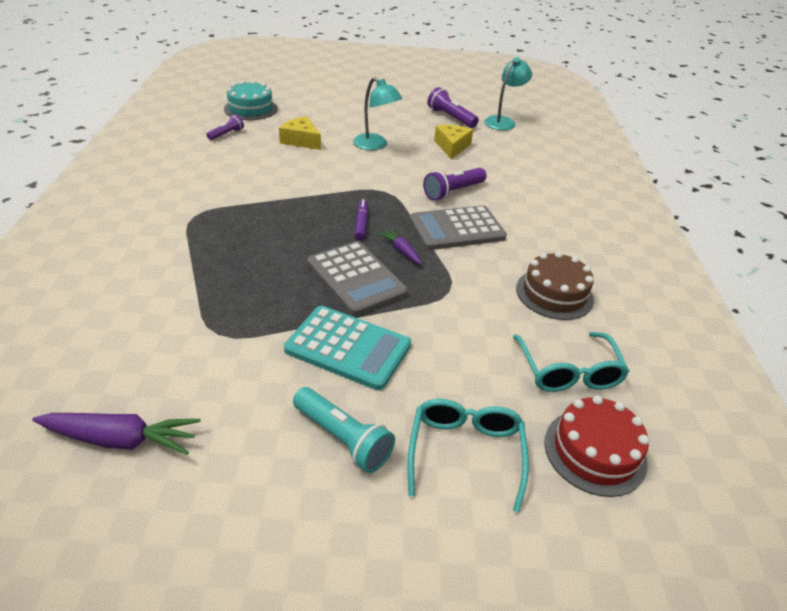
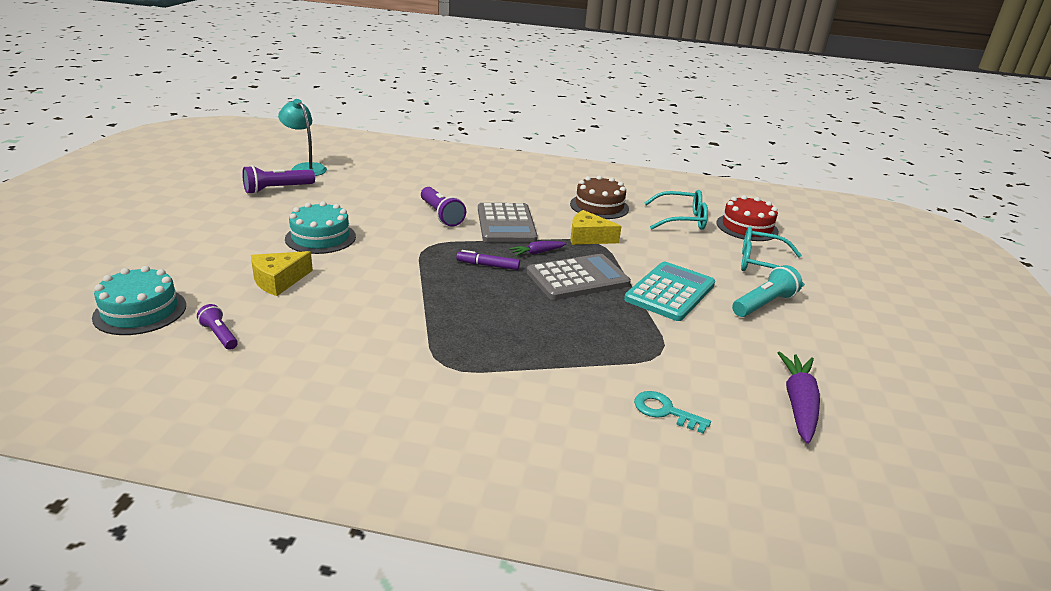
camera: 80 degrees left, 10 degrees down
turquoise lamp [353,77,402,150] -> turquoise cake [285,201,356,254]
yellow cheese [434,125,473,159] -> yellow cheese moved to [571,210,622,245]
none -> turquoise key [634,391,711,434]

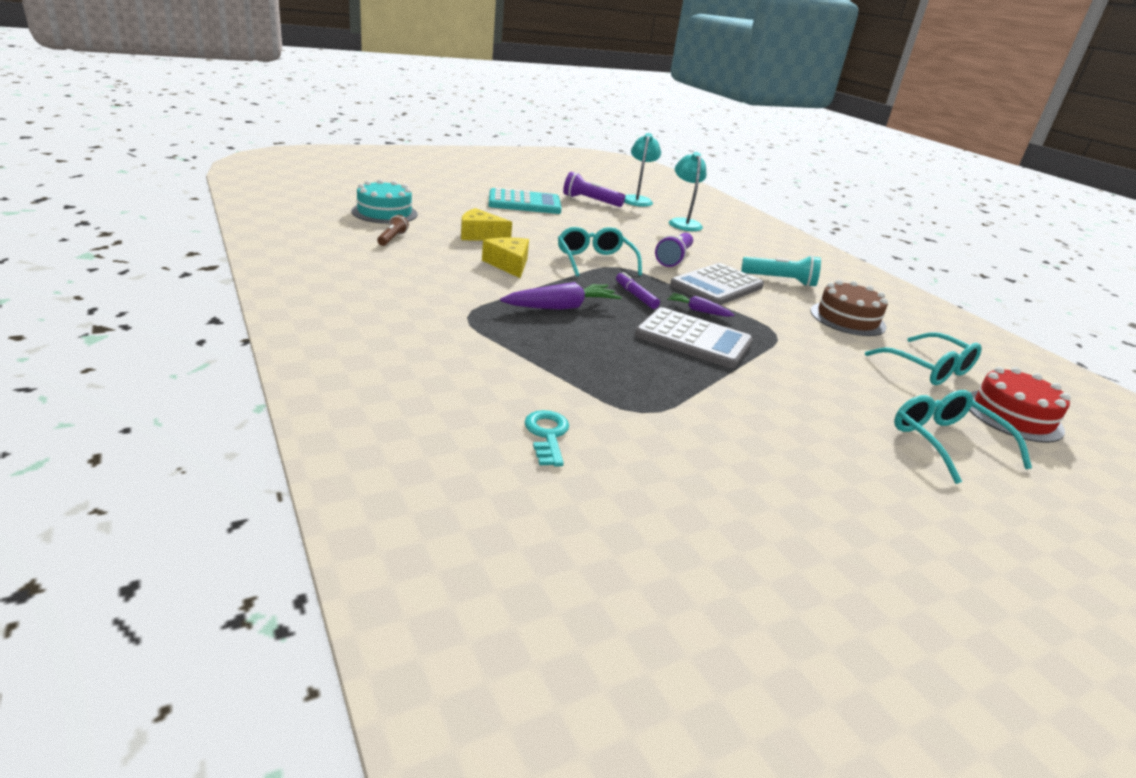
camera: 50 degrees right, 0 degrees up
purple flashlight [197,304,238,350] -> brown flashlight [377,215,409,246]
turquoise cake [285,201,356,254] -> none
yellow cheese [571,210,622,245] -> yellow cheese moved to [482,237,529,278]
turquoise calculator [624,262,715,321] -> turquoise calculator moved to [489,188,562,214]
turquoise flashlight [732,265,803,317] -> turquoise flashlight moved to [741,255,821,287]
purple carrot [777,351,820,444] -> purple carrot moved to [500,282,622,310]
none -> turquoise glasses [558,227,642,277]
none -> turquoise lamp [669,152,707,231]

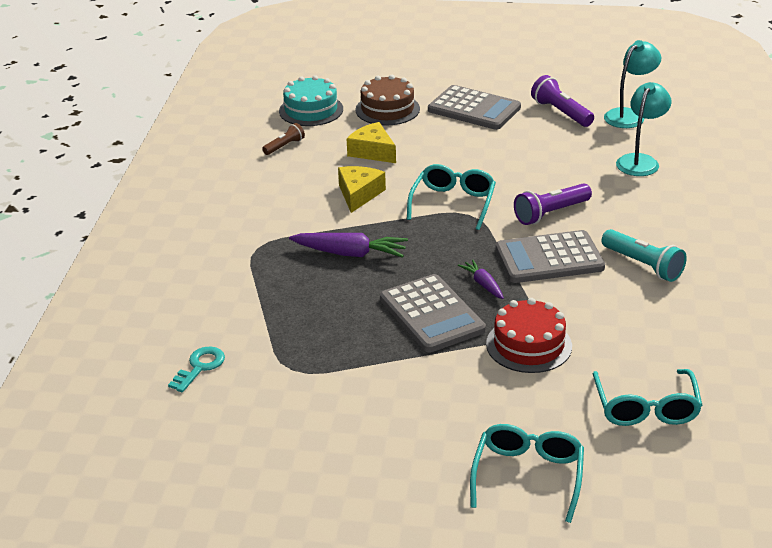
camera: 40 degrees right, 5 degrees up
turquoise calculator [489,188,562,214] -> grey calculator [428,85,521,130]
purple marker [616,272,660,309] -> none
brown cake [810,280,888,336] -> brown cake moved to [355,75,420,125]
red cake [969,367,1071,443] -> red cake moved to [486,298,572,373]

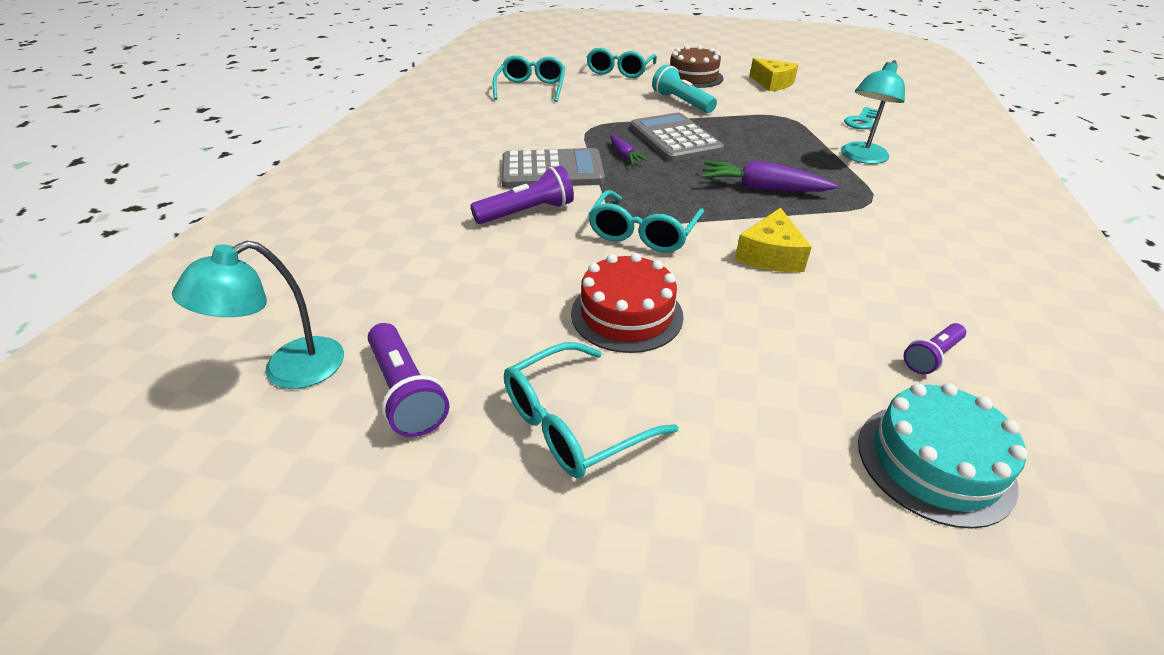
camera: 175 degrees left, 5 degrees up
brown flashlight [262,123,305,155] -> purple flashlight [904,323,966,374]
yellow cheese [347,122,396,163] -> yellow cheese moved to [750,58,799,91]
brown cake [355,75,420,125] -> brown cake moved to [670,45,723,88]
grey calculator [428,85,521,130] -> turquoise glasses [504,342,679,479]
red cake [486,298,572,373] -> red cake moved to [571,253,684,353]
turquoise flashlight [601,229,687,282] -> turquoise flashlight moved to [652,65,717,113]
turquoise lamp [616,82,671,176] -> turquoise lamp moved to [841,60,905,164]

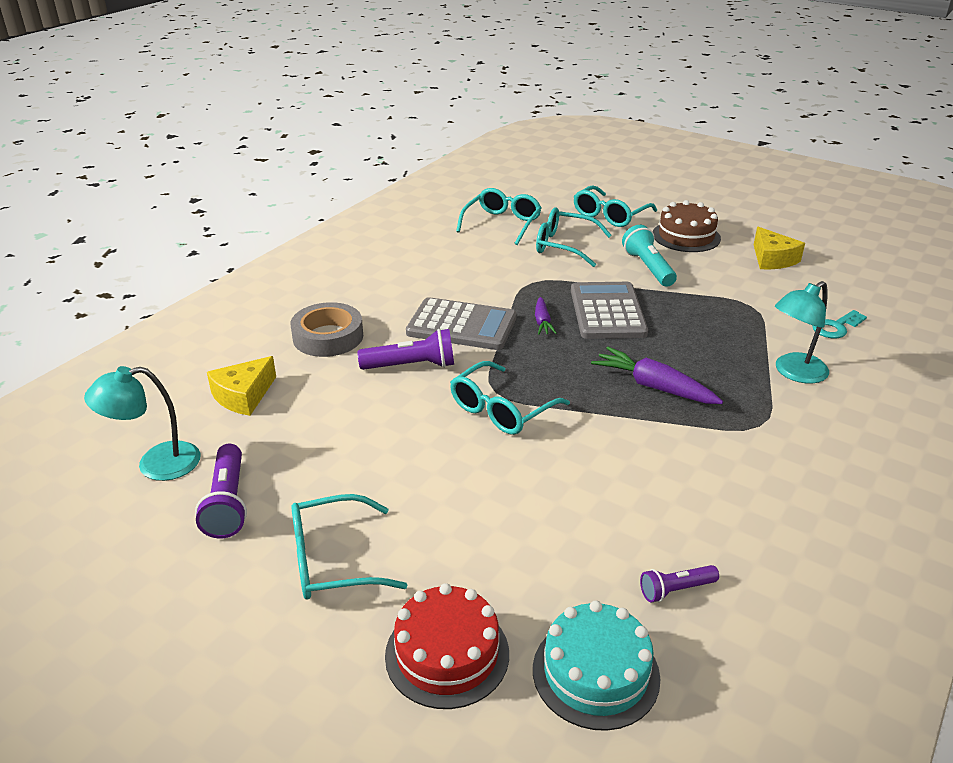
camera: 20 degrees right, 5 degrees down
red cake [571,253,684,353] -> red cake moved to [385,583,509,709]
yellow cheese [735,208,812,272] -> yellow cheese moved to [207,356,276,416]
none -> grey tape [291,302,363,357]
none -> turquoise glasses [536,207,612,267]

